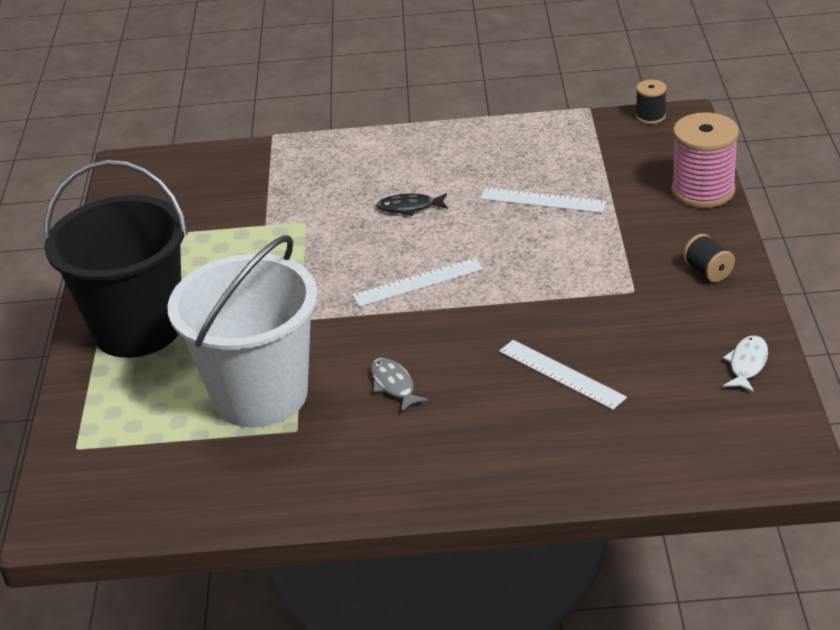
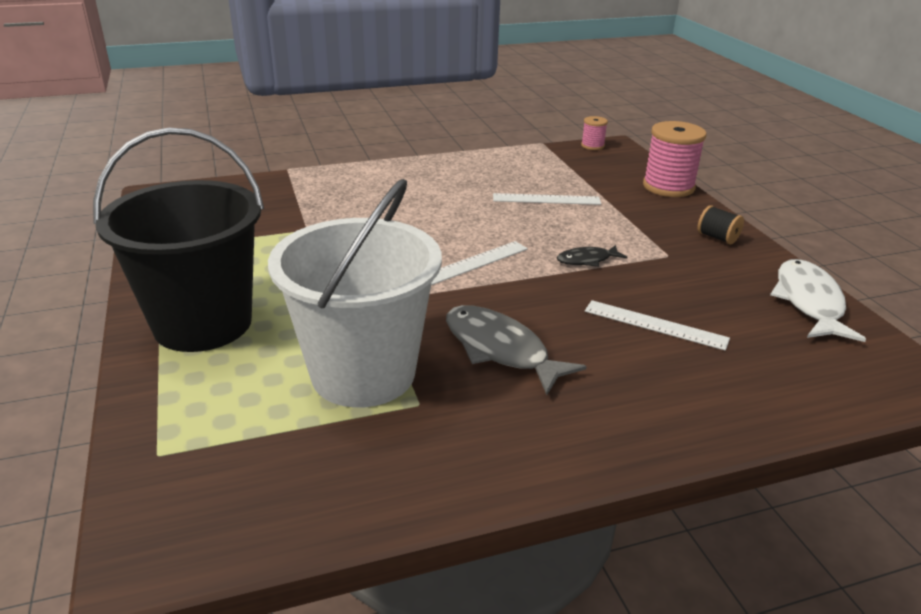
camera: 20 degrees left, 5 degrees down
grey fish [371,358,428,412] -> grey fish [446,305,587,395], size x1.84
black fish [376,193,448,216] -> black fish moved to [557,245,628,267]
black spool [636,80,667,124] -> pink spool [581,116,608,150]
white fish [723,335,768,393] -> white fish [770,259,866,342], size x1.84

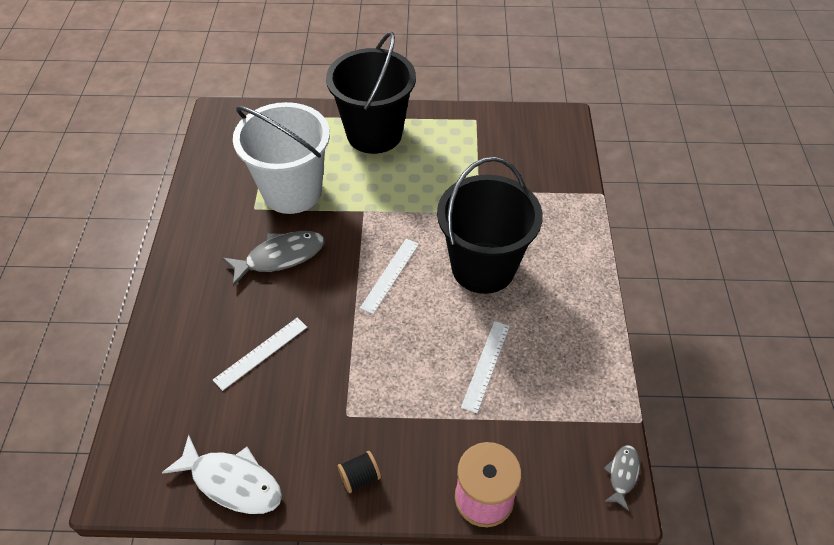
camera: 110 degrees right, 20 degrees up
white ruler [431,241,528,285] -> white ruler turned 45 degrees clockwise [360,239,419,314]
black fish [557,245,628,267] -> none
pink spool [581,116,608,150] -> grey fish [604,445,640,511]
none -> black bucket [437,157,543,294]

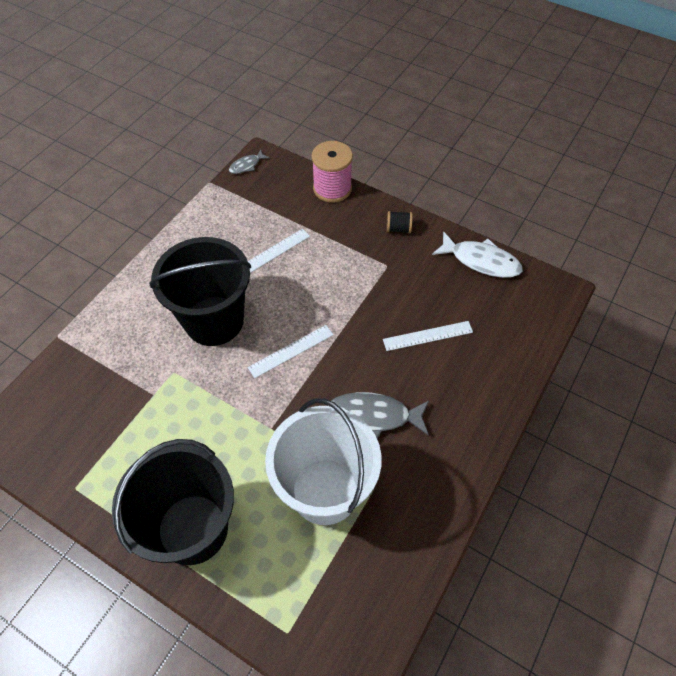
camera: 150 degrees left, 5 degrees up
white fish [162,434,282,514] -> white fish turned 150 degrees clockwise [432,231,523,278]

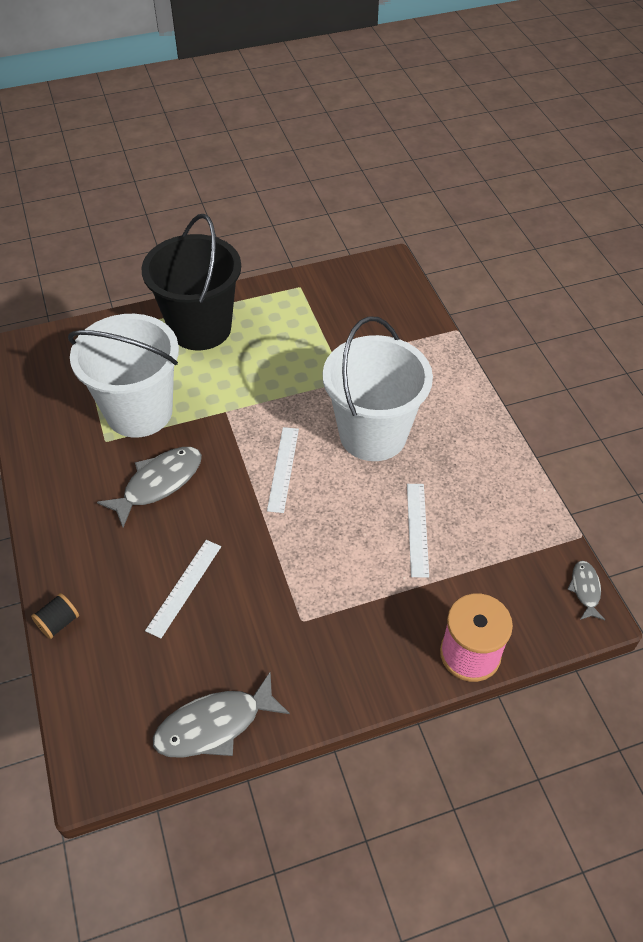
camera: 130 degrees right, 5 degrees down
black bucket [149,237,251,346] -> white bucket [323,317,433,461]
black spool [387,211,413,233] -> black spool moved to [31,593,79,639]
white fish [432,231,523,278] -> grey fish [153,672,290,758]

